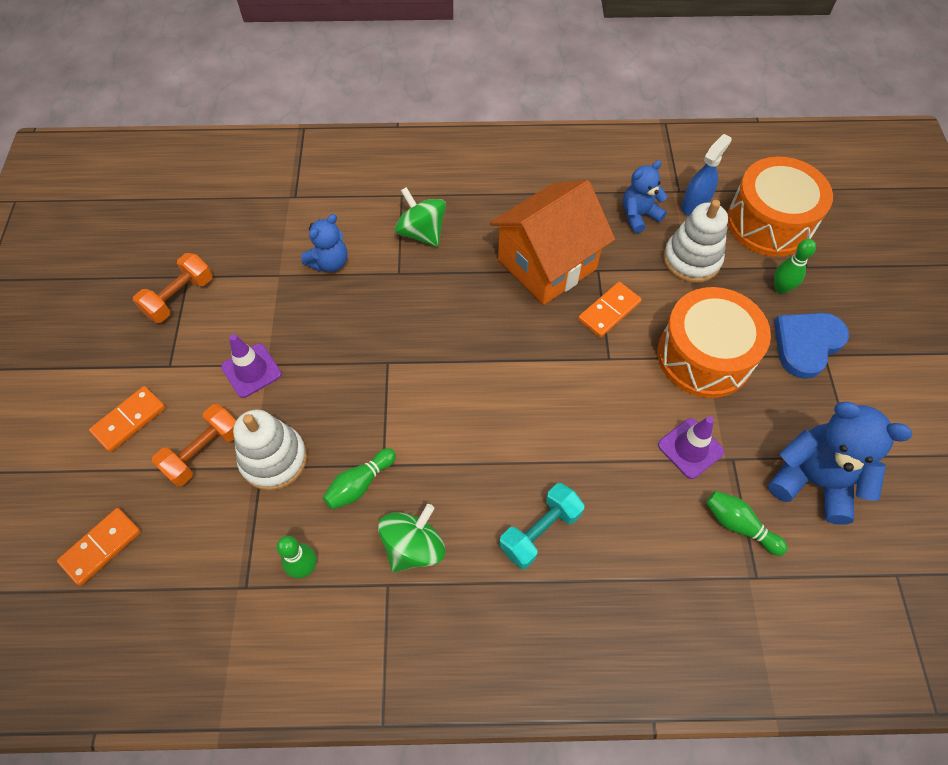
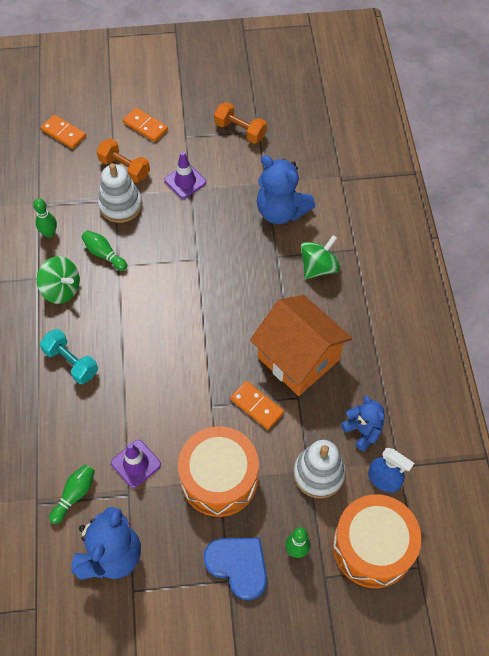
camera: 85 degrees right, 0 degrees up
blue teddy bear [301,214,347,272] -> blue teddy bear [257,155,315,224], size x1.66

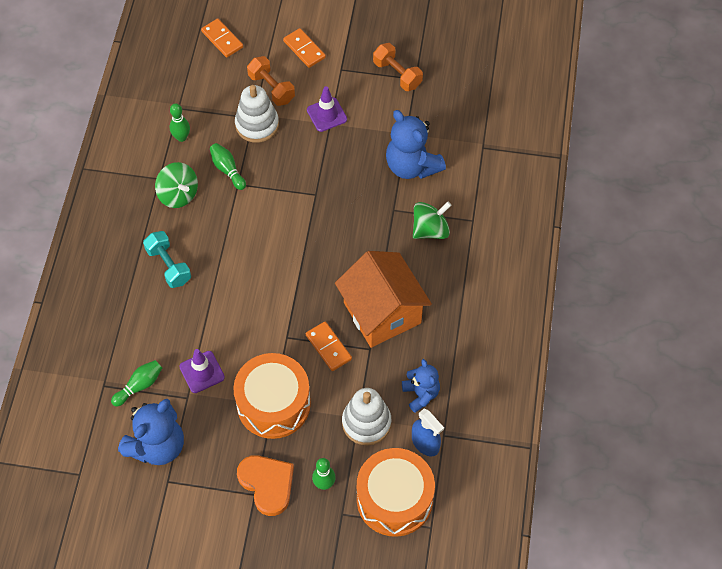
camera: 15 degrees right, 0 degrees up
blue heart [203,538,267,600] -> orange heart [237,455,294,516]

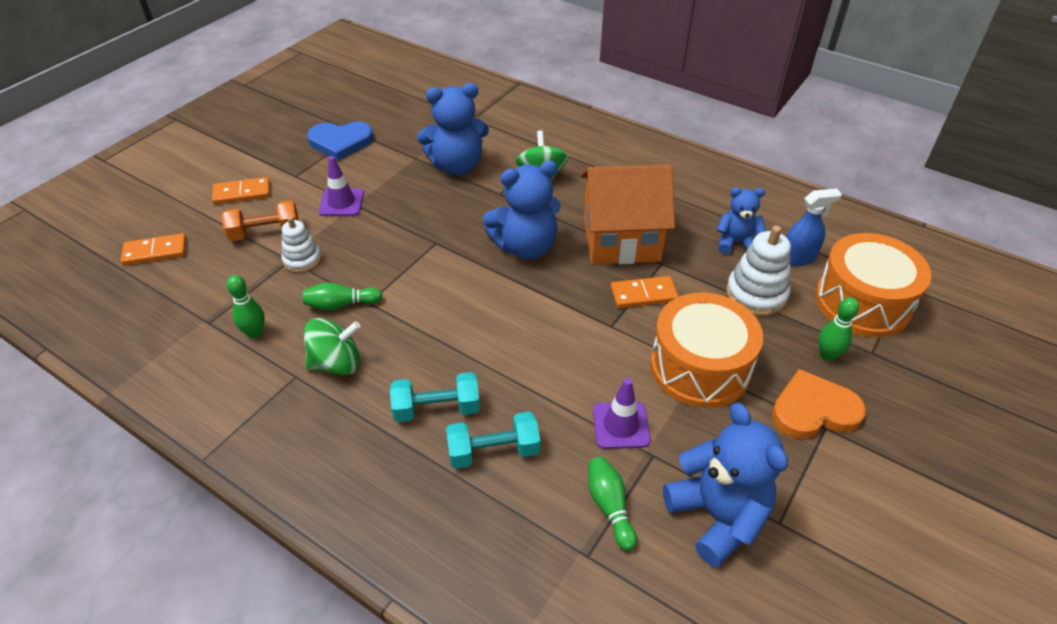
camera: 65 degrees left, 15 degrees down
white stacking toy [235,85,279,143] -> white stacking toy [282,216,322,273], size x0.65
orange dumbbell [373,43,423,91] -> blue heart [307,121,374,160]
none -> turquoise dumbbell [446,412,540,469]
none -> blue teddy bear [483,161,561,260]

